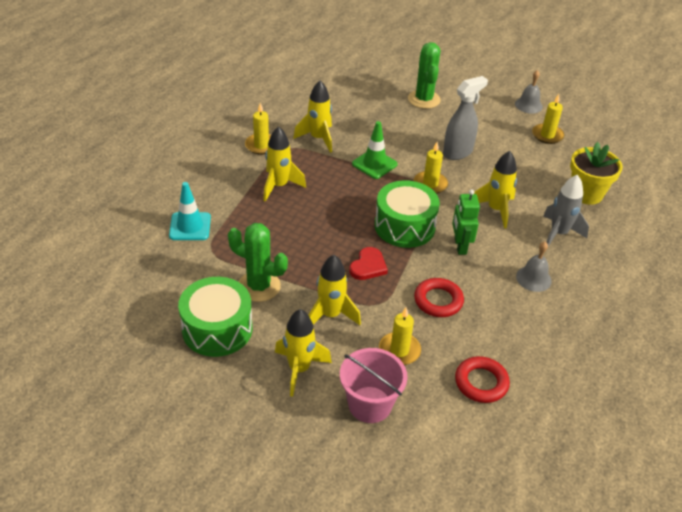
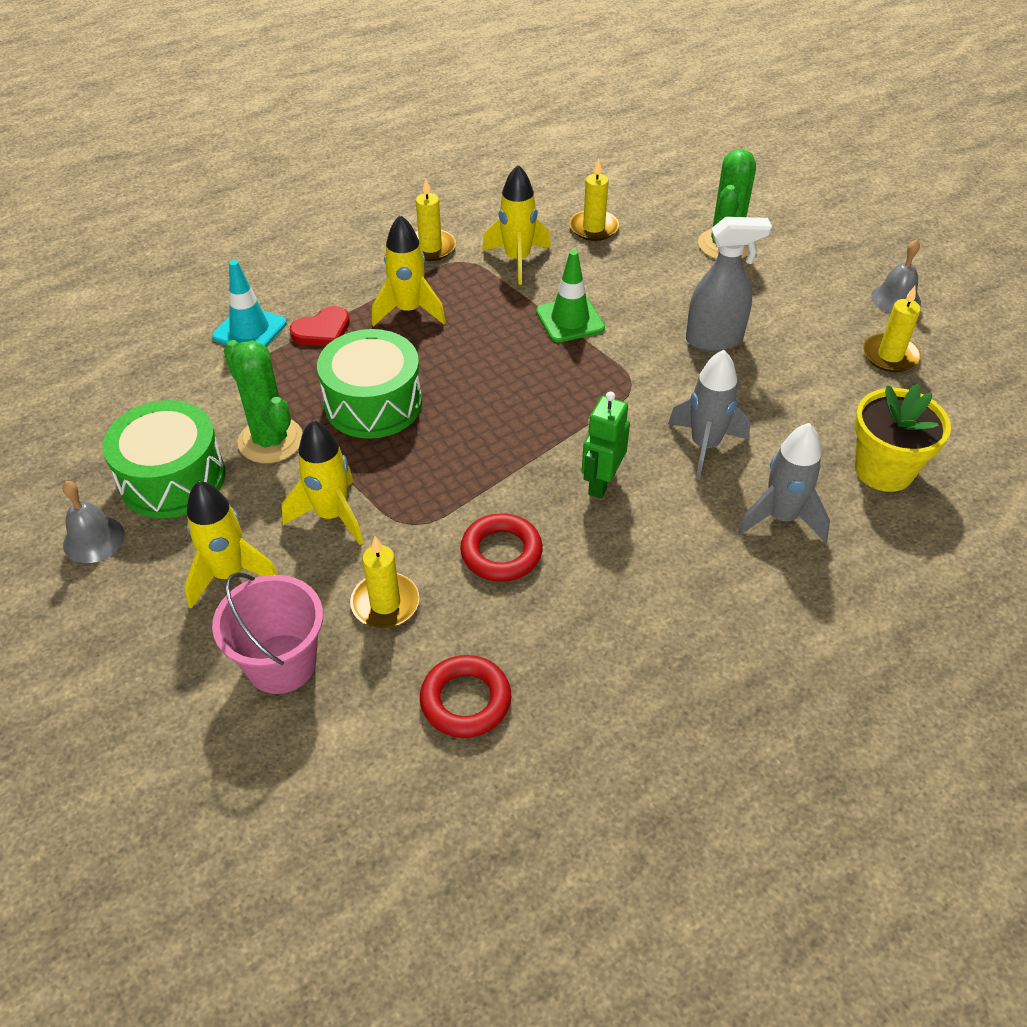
camera: 30 degrees right, 5 degrees up
red heart [349,247,388,280] -> red heart moved to [290,306,350,346]
green drum [375,180,440,248] -> green drum moved to [317,329,422,439]
yellow candle [414,142,448,194] -> yellow candle moved to [569,159,619,241]
yellow rocket [474,151,517,228] -> grey rocket [668,350,750,480]
grey bell [516,242,552,292] -> grey bell moved to [62,481,125,563]

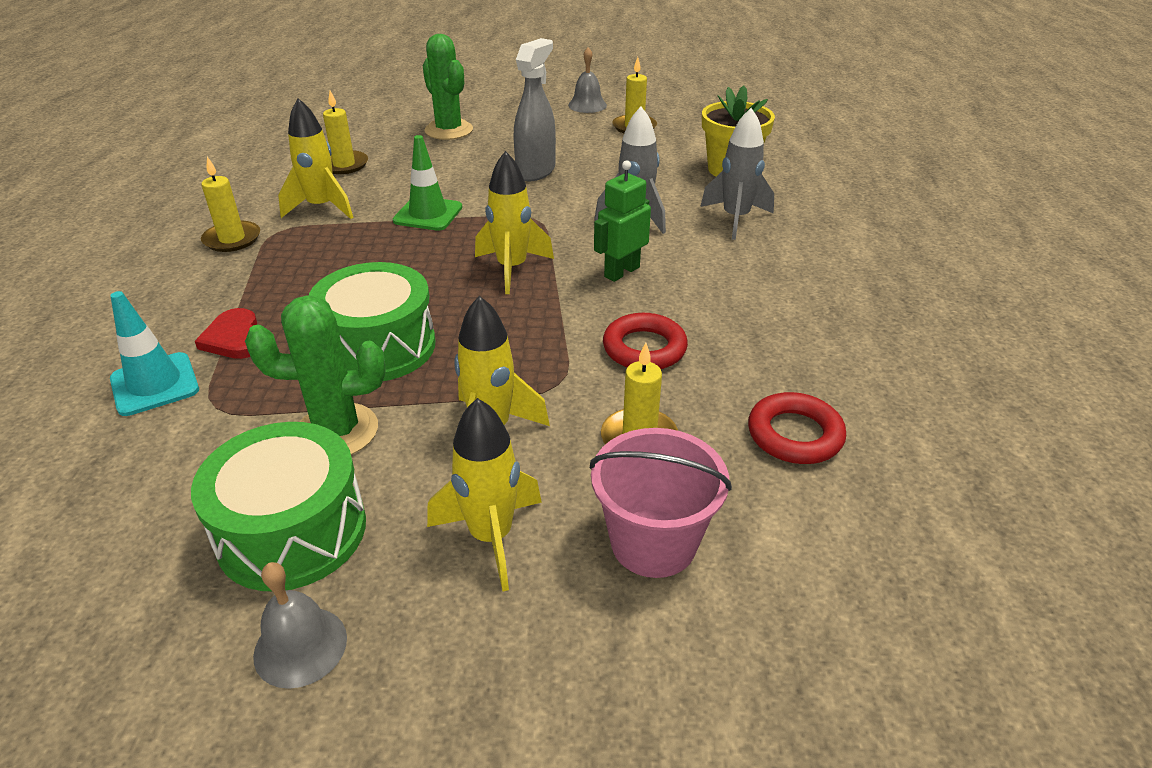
camera: 55 degrees left, 10 degrees down
red heart [290,306,350,346] -> red heart turned 150 degrees clockwise [195,308,258,359]
yellow rocket [372,215,446,327] -> yellow rocket moved to [475,151,554,294]
green robot [582,392,630,499] -> green robot turned 75 degrees clockwise [594,160,651,282]

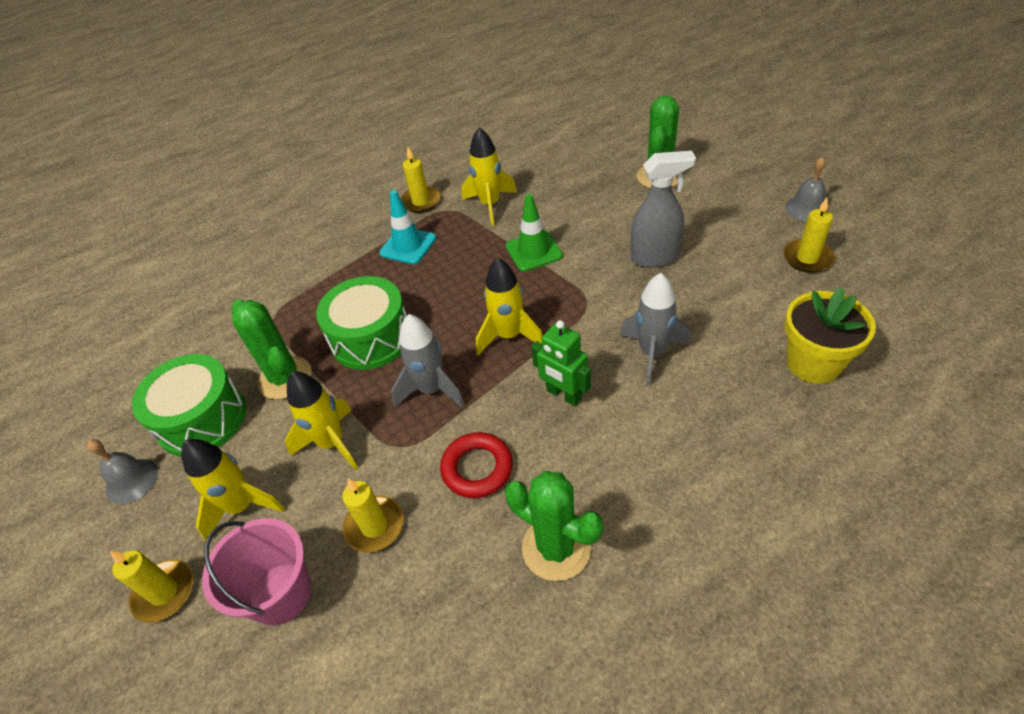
camera: 60 degrees right, 10 degrees up
turquoise traffic cone [110,291,199,416] -> turquoise traffic cone moved to [379,190,436,264]
red heart [195,308,258,359] -> none
yellow candle [323,91,368,174] -> yellow candle moved to [110,550,193,623]
green robot [594,160,651,282] -> green robot turned 150 degrees counterclockwise [531,320,591,406]
grey rocket [700,108,774,240] -> grey rocket moved to [391,314,465,408]
red ring [748,392,846,464] -> none
none -> green cactus [505,471,603,581]

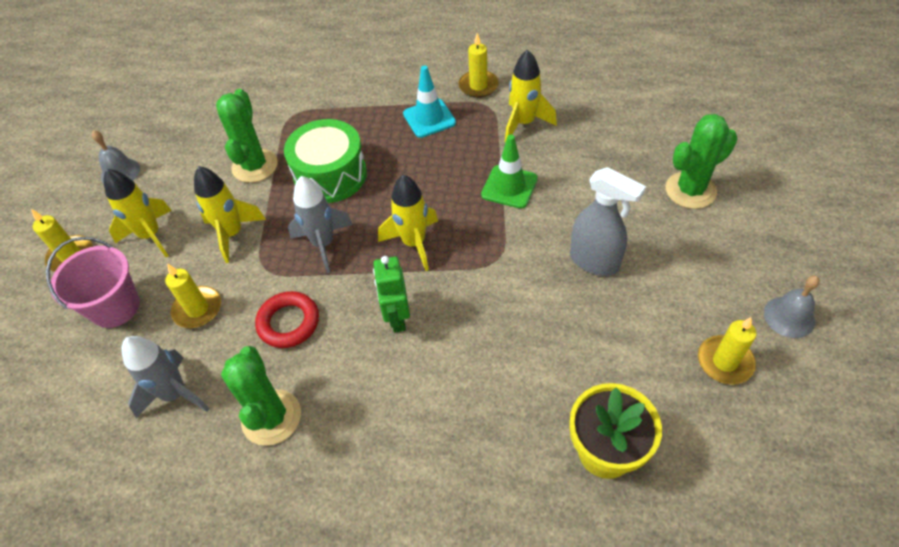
camera: 40 degrees right, 5 degrees up
green drum [132,354,246,457] -> none
grey rocket [620,273,691,385] -> grey rocket moved to [121,336,209,418]

